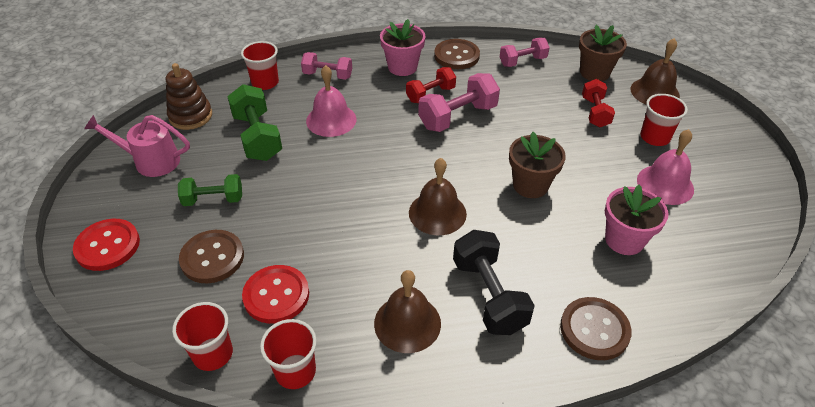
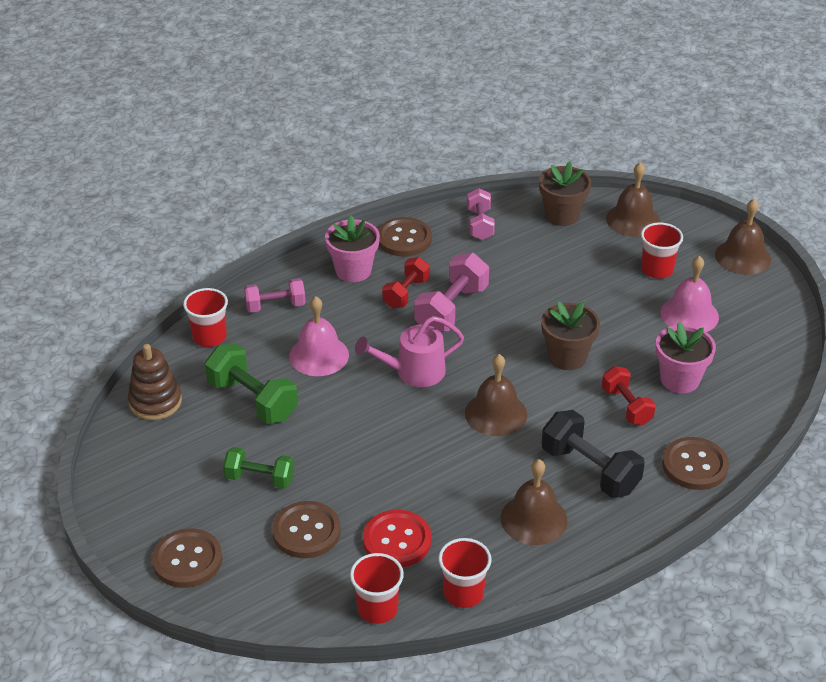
camera: 25 degrees left, 5 degrees down
red button [73,219,140,271] -> brown button [152,528,222,588]
pink watering can [84,115,190,177] -> pink watering can moved to [355,316,464,387]
green dumbbell [178,174,242,206] -> green dumbbell turned 45 degrees clockwise [223,447,294,489]
pink dumbbell [500,38,550,67] -> pink dumbbell turned 45 degrees counterclockwise [467,188,495,240]
red dumbbell [582,79,615,128] -> red dumbbell moved to [602,366,656,425]
none -> brown bell [715,199,771,275]

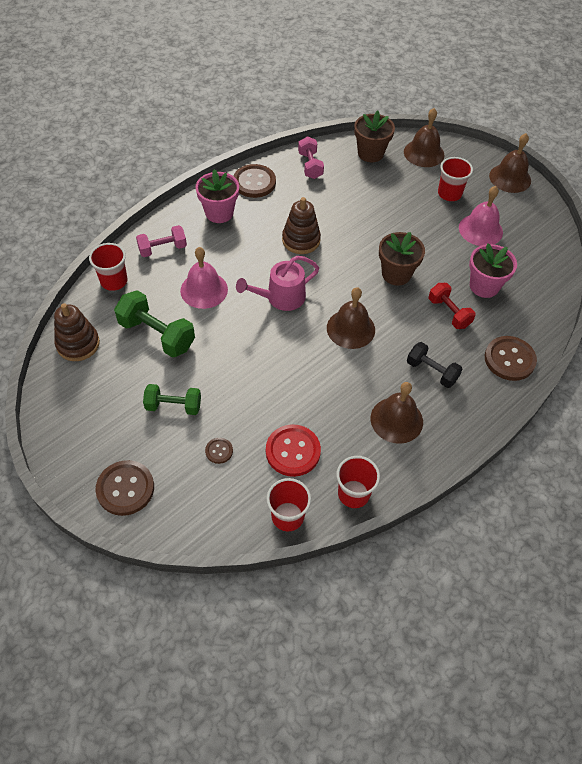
camera: 10 degrees left, 15 degrees up
brown button [272,501,341,558] -> brown button [205,438,233,464], size x0.50
red dumbbell [382,257,430,308] -> none
pink dumbbell [414,253,489,332] -> brown stacking toy [282,197,321,254]
black dumbbell [542,410,645,498] -> black dumbbell [407,342,462,388], size x0.65

